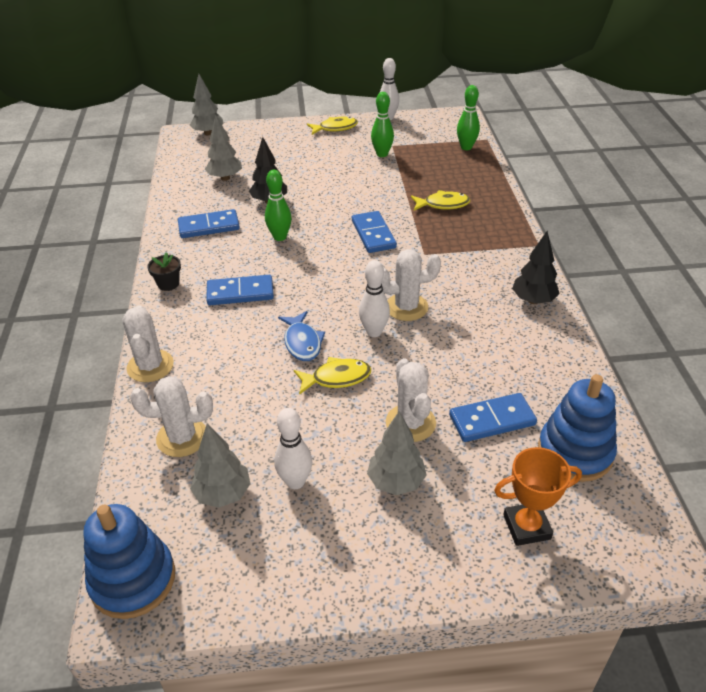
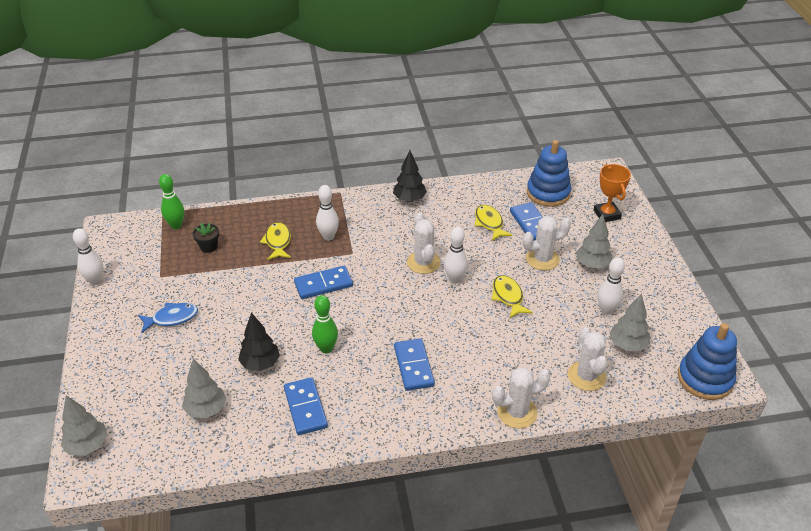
camera: 95 degrees left, 0 degrees up
black flower pot [147,252,181,291] -> black flower pot moved to [193,223,219,253]
blue fish [278,311,325,361] -> blue fish moved to [138,303,198,333]
yellow fish [307,117,358,135] -> yellow fish moved to [475,205,512,241]
green bowling pin [371,92,394,157] -> none
none -> white bowling pin [316,185,339,241]

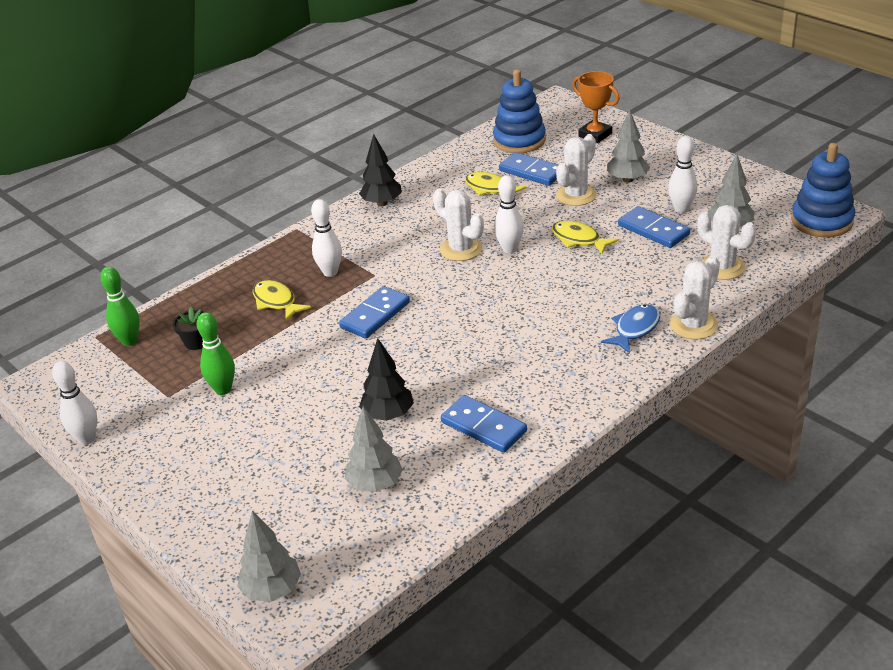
camera: 30 degrees left, 5 degrees down
blue fish [138,303,198,333] -> blue fish moved to [601,304,660,353]
green bowling pin [312,295,338,353] -> green bowling pin moved to [197,312,235,395]
blue domino [394,338,435,391] -> blue domino moved to [618,206,690,248]

